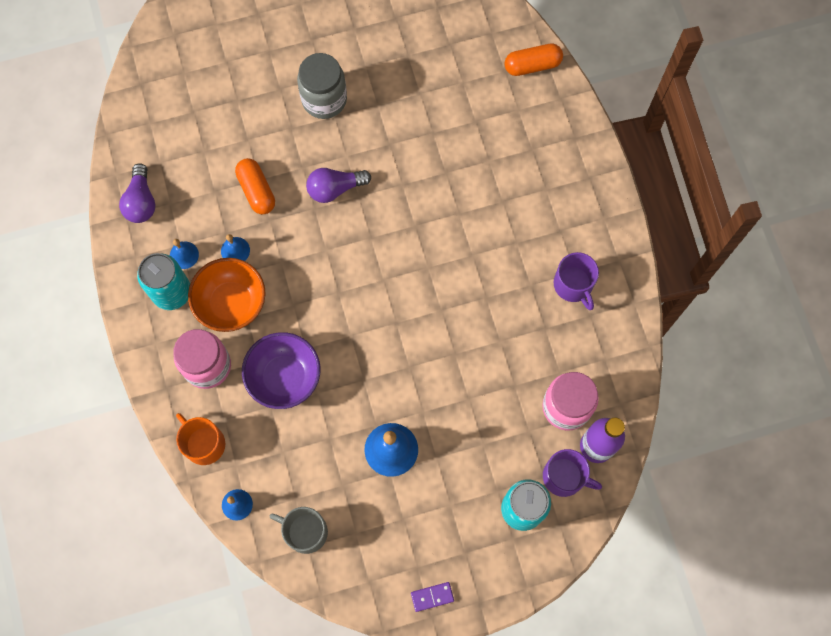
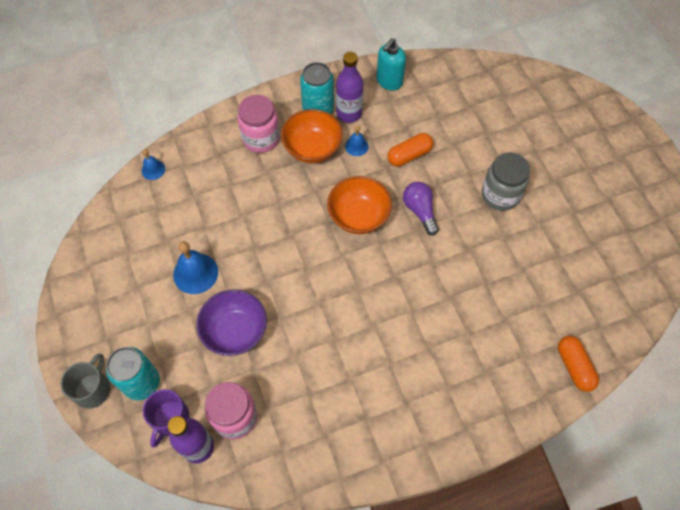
camera: 85 degrees right, 10 degrees down
purple light bulb [119,163,156,223] -> turquoise soap dispenser [377,38,406,91]
blue bell [170,239,199,269] -> purple bottle [336,52,363,123]
orange mug [176,413,225,465] -> none
purple bowl [242,332,320,409] -> purple bowl moved to [196,290,267,356]
grey mug [270,507,328,554] -> grey mug moved to [60,354,111,409]
purple domino [411,582,454,612] -> none
purple mug [554,252,599,310] -> none
none -> orange bowl [327,176,392,234]

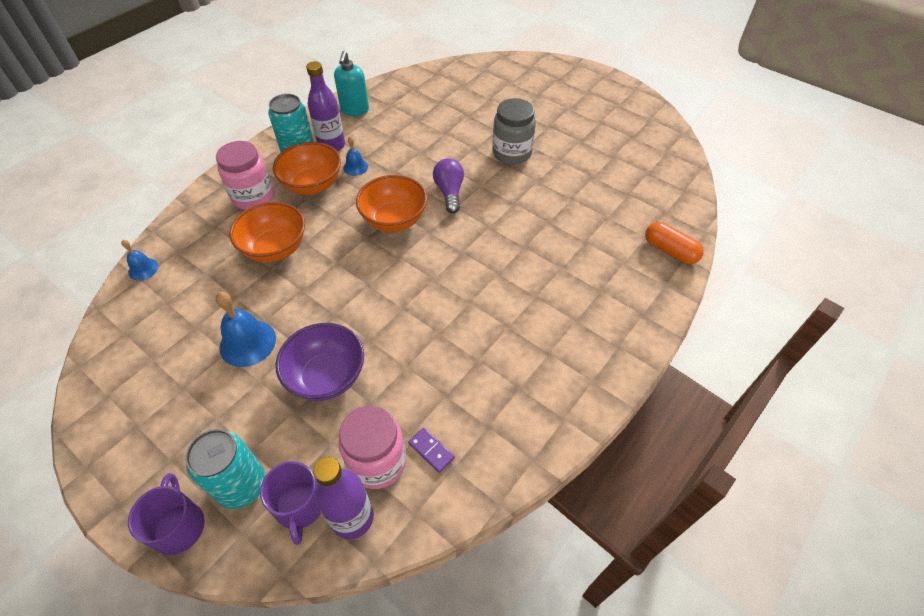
camera: 30 degrees left, 10 degrees down
grey mug [60,354,111,409] -> purple mug [128,473,205,555]
orange capsule [387,133,433,167] -> none
purple light bulb [403,182,439,235] -> purple light bulb turned 45 degrees clockwise [433,158,464,214]
none -> orange bowl [229,202,305,262]
none -> purple domino [408,428,455,473]

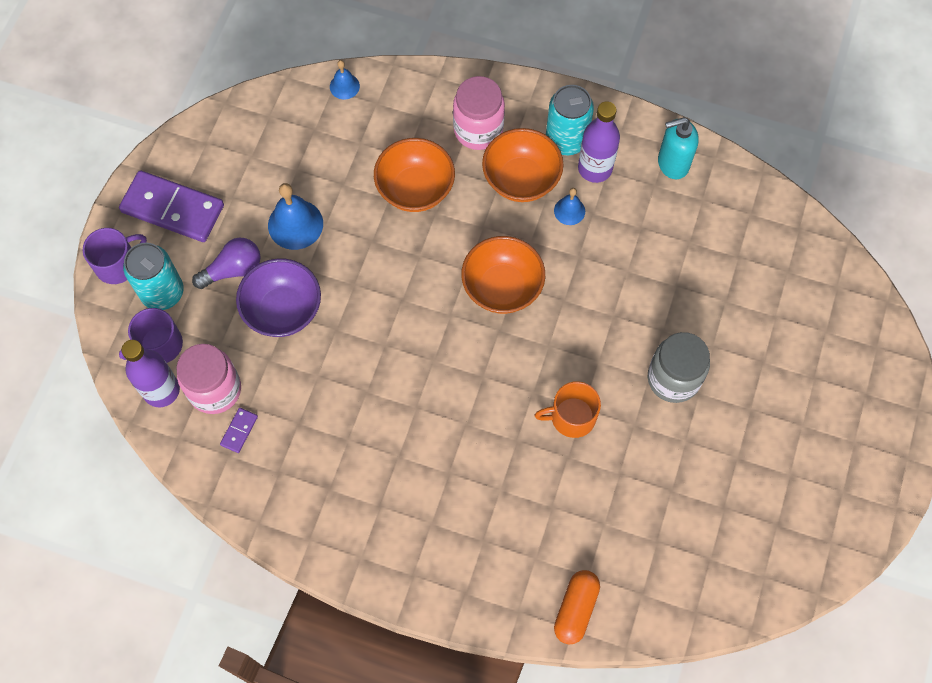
camera: 70 degrees right, 15 degrees up
purple light bulb [433,158,464,214] -> purple light bulb moved to [192,238,260,289]
none -> purple domino [119,170,224,242]
none -> orange mug [535,381,601,438]

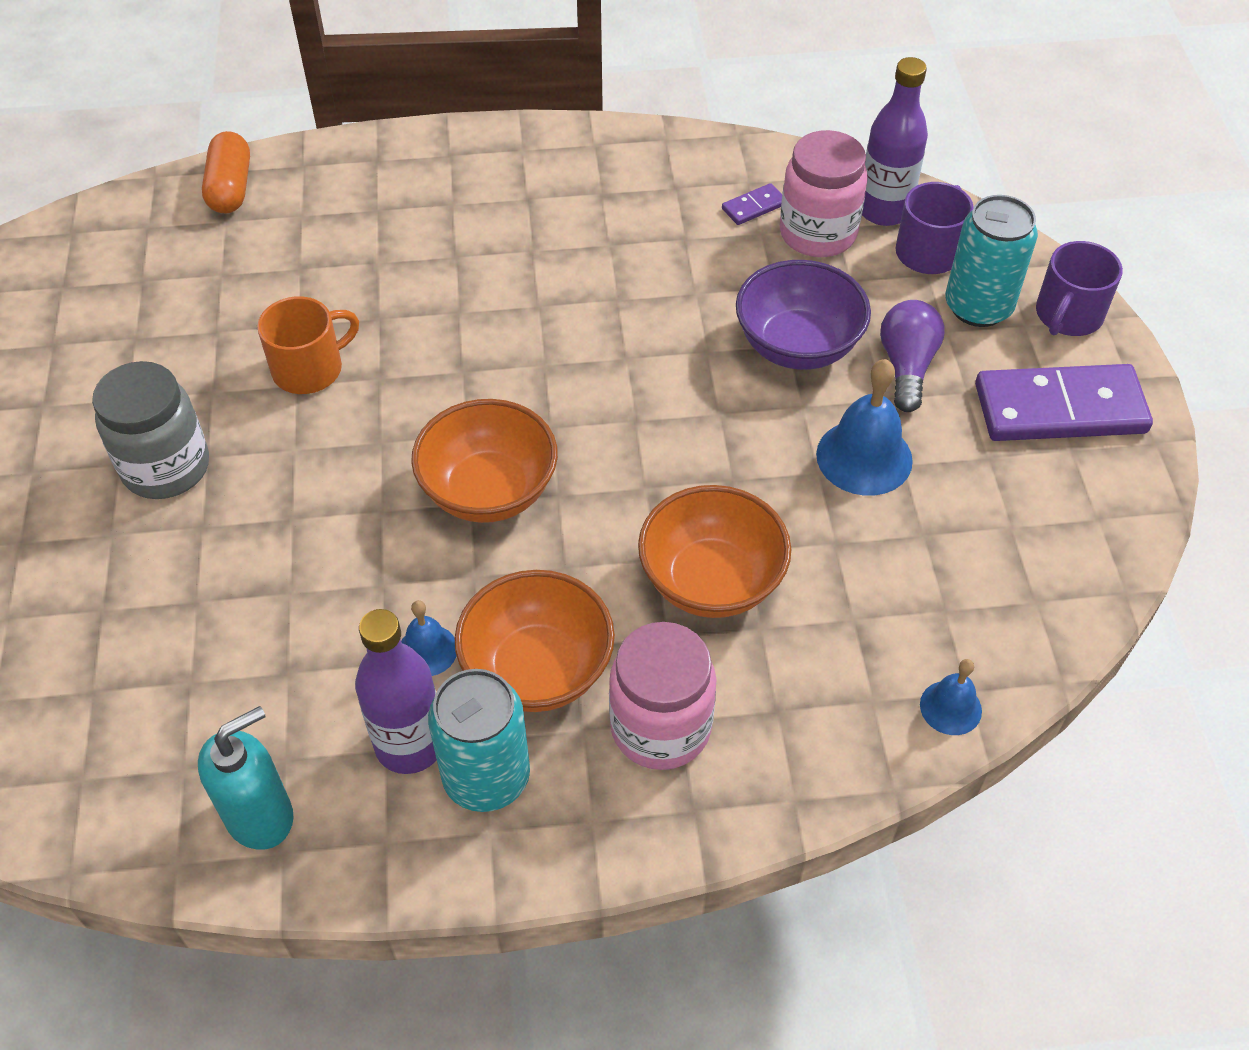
camera: 155 degrees right, 15 degrees down
purple light bulb [192,238,260,289] -> purple light bulb turned 150 degrees clockwise [880,300,944,412]
purple domino [220,408,258,453] -> purple domino turned 60 degrees clockwise [722,183,782,225]

